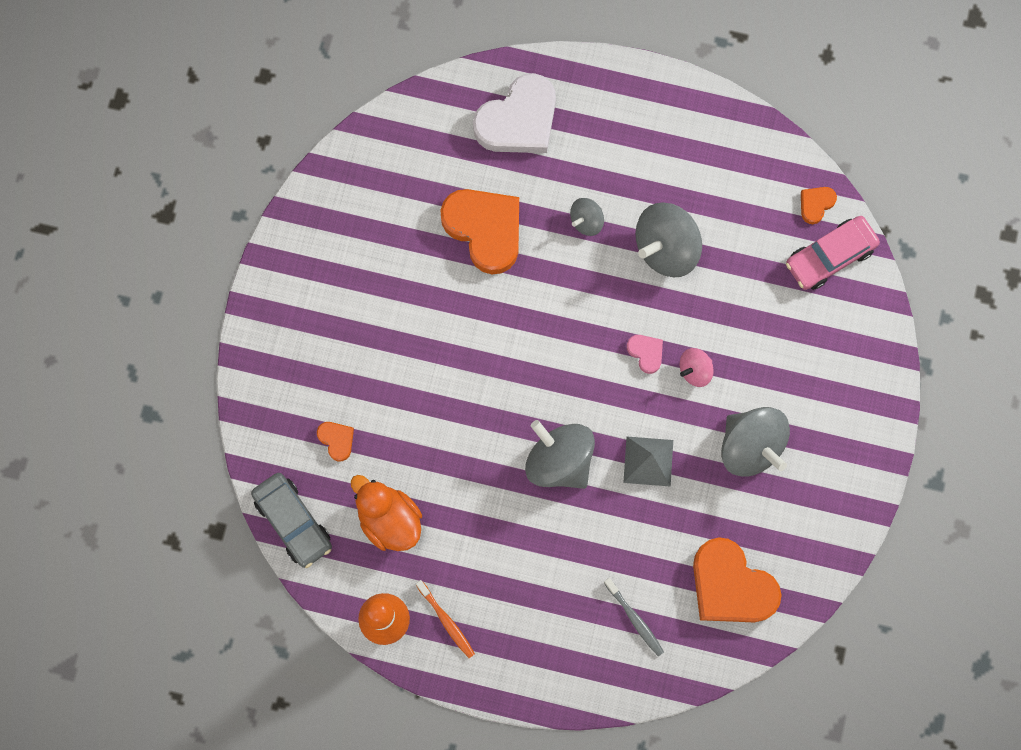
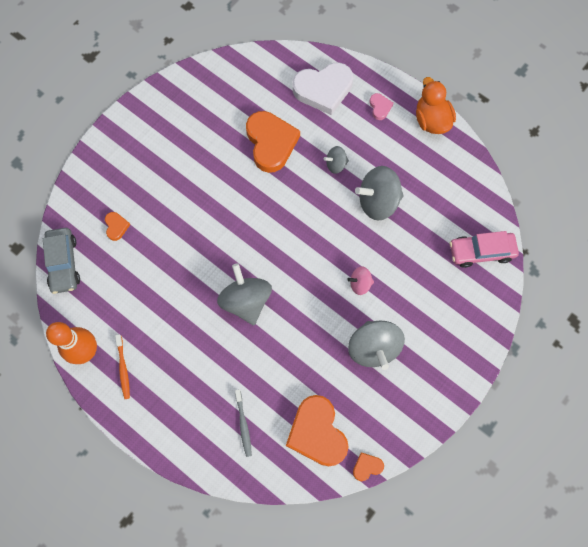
camera: 25 degrees right, 5 degrees down
orange duck [351,475,422,551] -> orange duck moved to [416,77,456,134]
grey pyramid [623,437,673,487] -> none
pink heart [627,335,663,374] -> pink heart moved to [370,93,394,120]
orange heart [801,187,837,224] -> orange heart moved to [353,452,384,481]

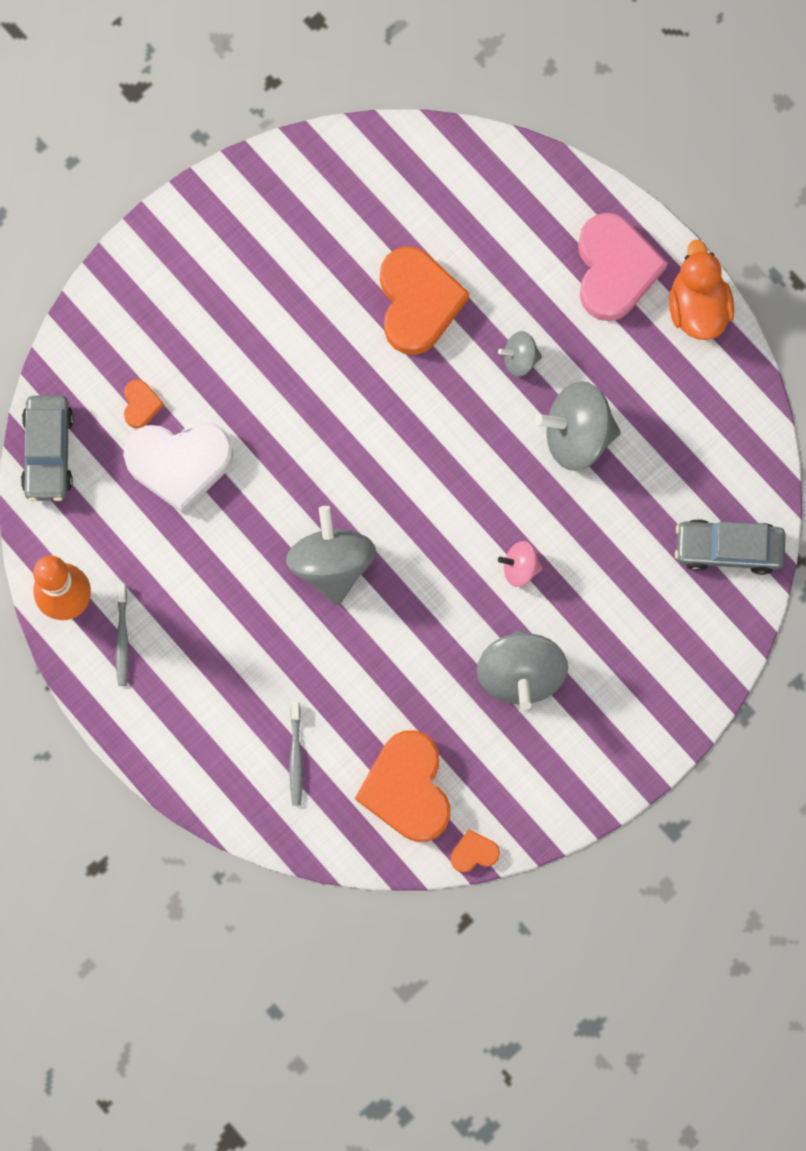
camera: 10 degrees right, 5 degrees up
orange toothbrush [115,334,130,399] -> grey toothbrush [116,583,129,686]
white heart [292,63,353,115] -> white heart moved to [123,421,234,514]
pink heart [370,93,394,120] -> pink heart [578,213,668,321], size x2.24
pink car [450,231,519,268] -> grey car [675,519,786,575]

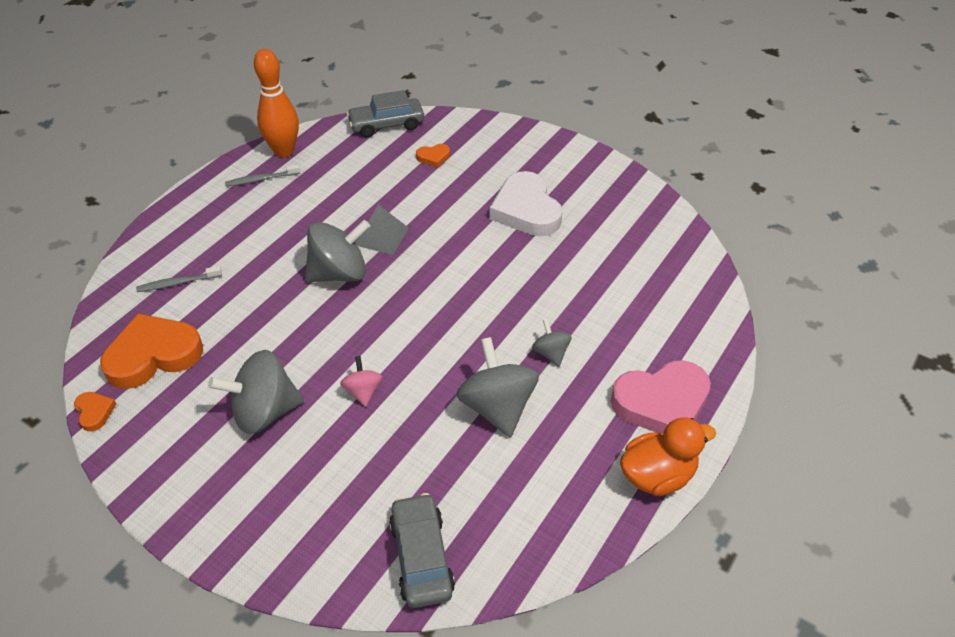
camera: 75 degrees right, 30 degrees down
white heart [123,421,234,514] -> white heart moved to [489,171,562,236]
orange heart [380,246,470,355] -> none
none -> grey pyramid [356,204,409,255]

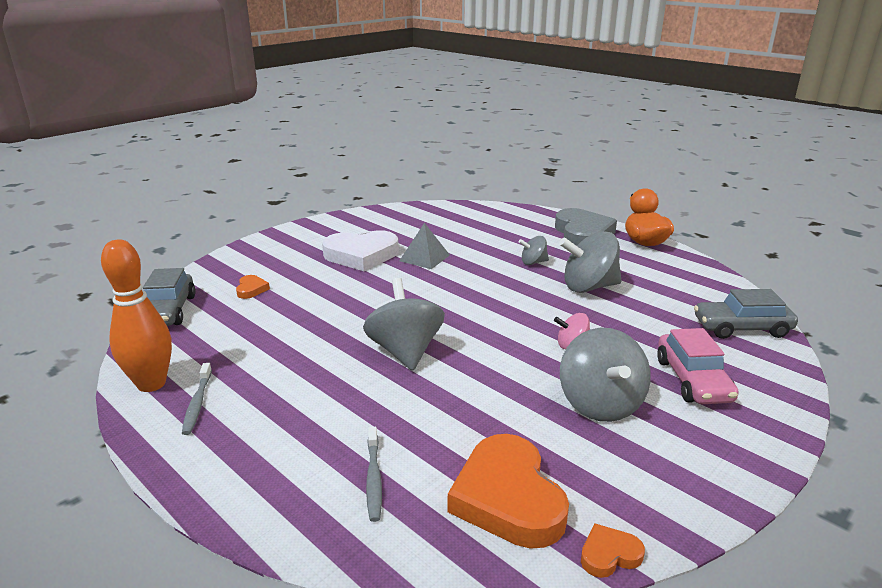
camera: 80 degrees left, 20 degrees down
grey pyramid [356,204,409,255] -> grey pyramid moved to [399,223,450,269]
pink heart [611,360,711,435] -> grey heart [555,208,617,246]
none -> pink car [657,328,738,404]

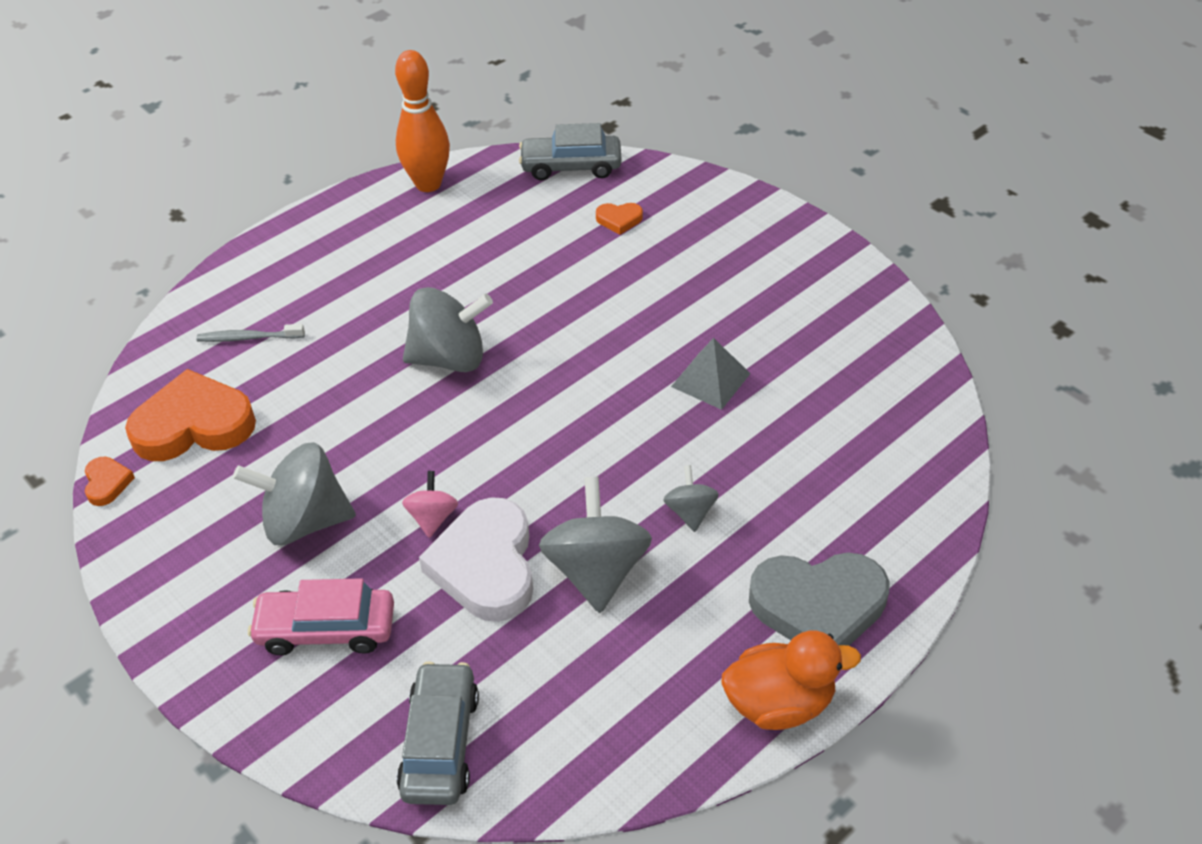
camera: 95 degrees right, 20 degrees up
grey toothbrush [182,363,212,435] -> none
white heart [322,230,399,271] -> white heart moved to [419,497,533,622]

